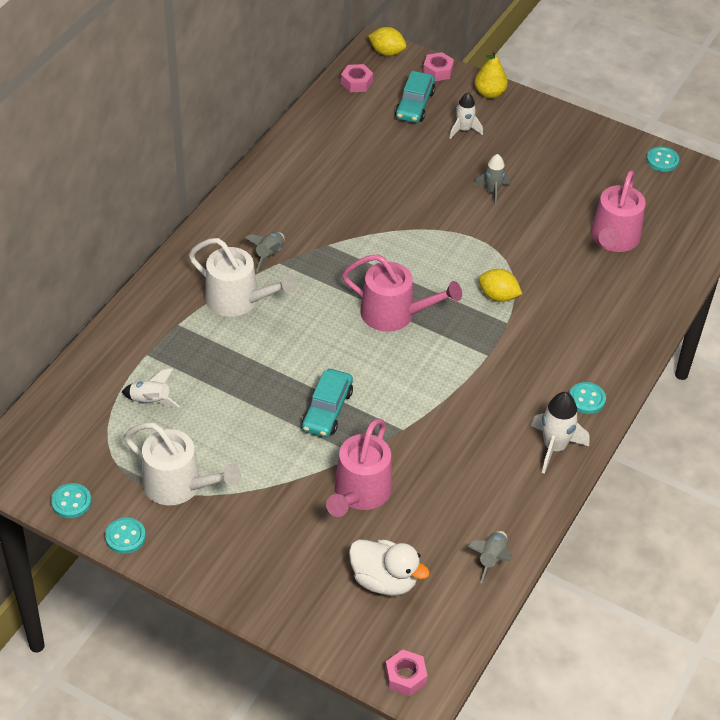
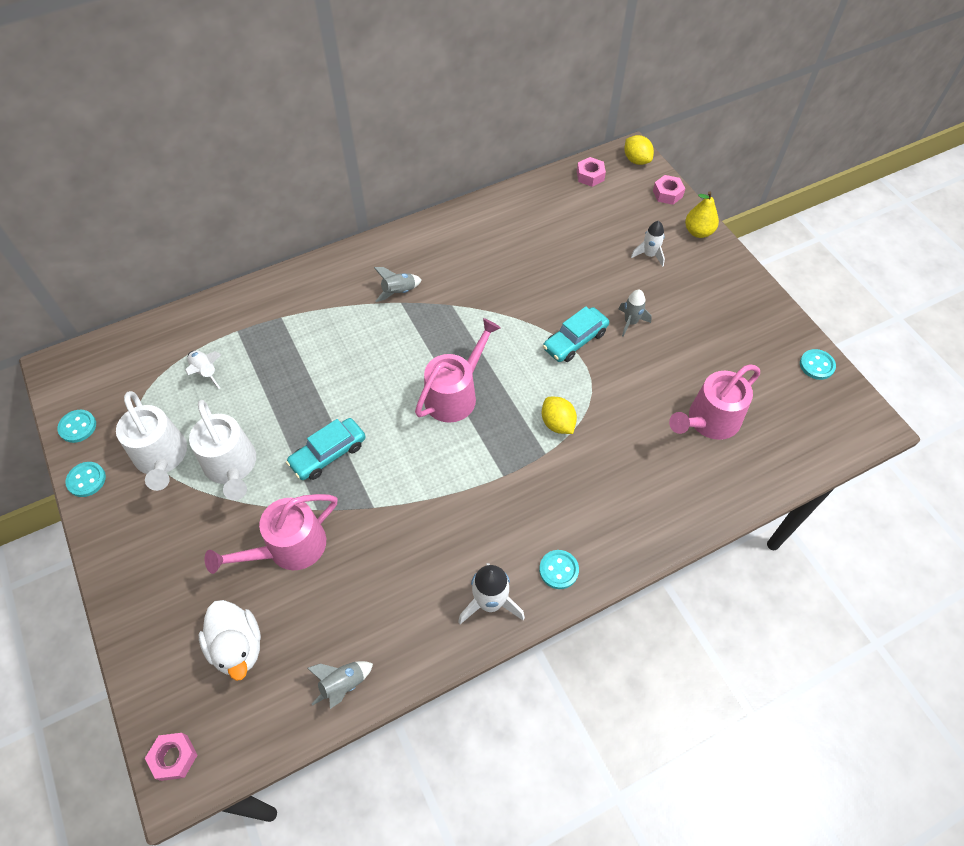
camera: 35 degrees right, 10 degrees up
white watering can [189,238,297,317] -> white watering can moved to [189,400,256,500]
pink watering can [342,254,462,332] -> pink watering can turned 105 degrees counterclockwise [415,318,501,423]
turquoise car [395,71,435,123] -> turquoise car moved to [543,306,609,362]

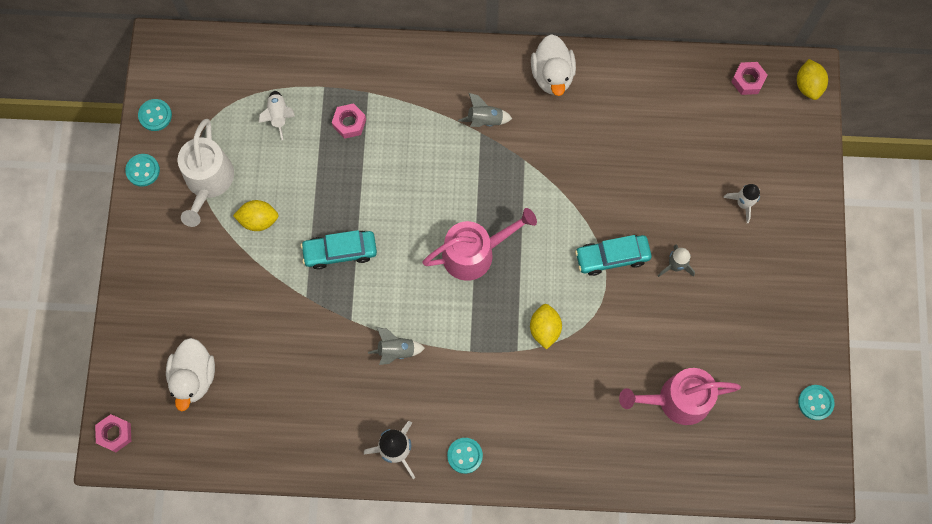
camera: 30 degrees right, 15 degrees up
white watering can [189,400,256,500] -> yellow lemon [233,200,279,231]
pink watering can [205,494,338,574] -> none
grey rocket [307,661,373,709] -> grey rocket moved to [368,327,425,365]
pink nut [653,175,685,205] -> pink nut moved to [332,103,366,139]
yellow pear [685,191,719,238] -> none
none -> white duck [531,34,576,96]

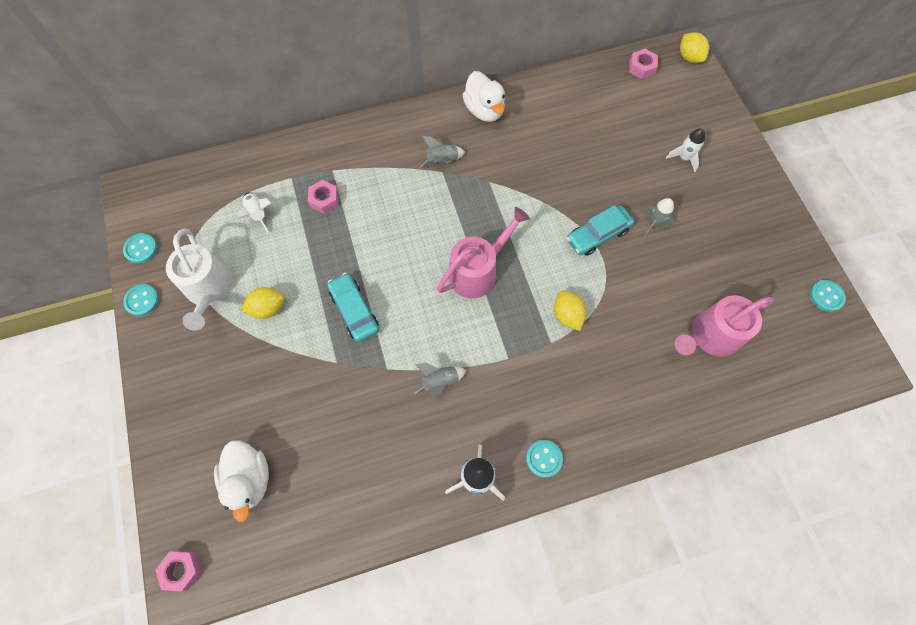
camera: 20 degrees left, 5 degrees down
turquoise car [301,230,377,270] -> turquoise car turned 90 degrees clockwise [327,273,379,342]

